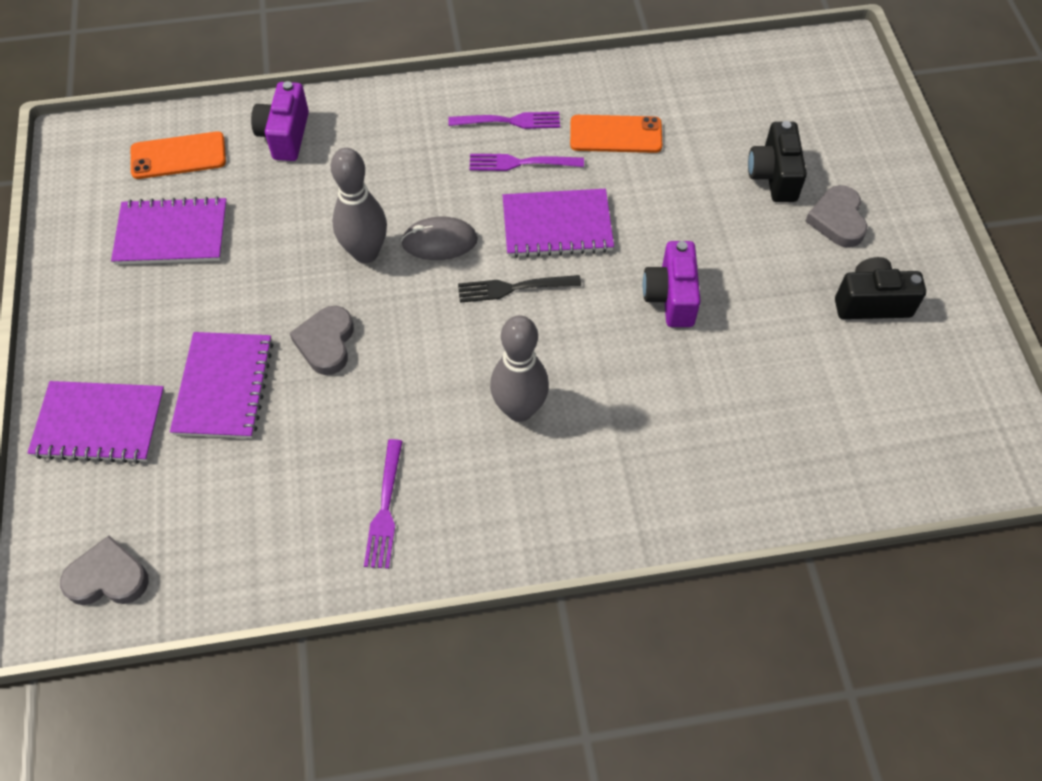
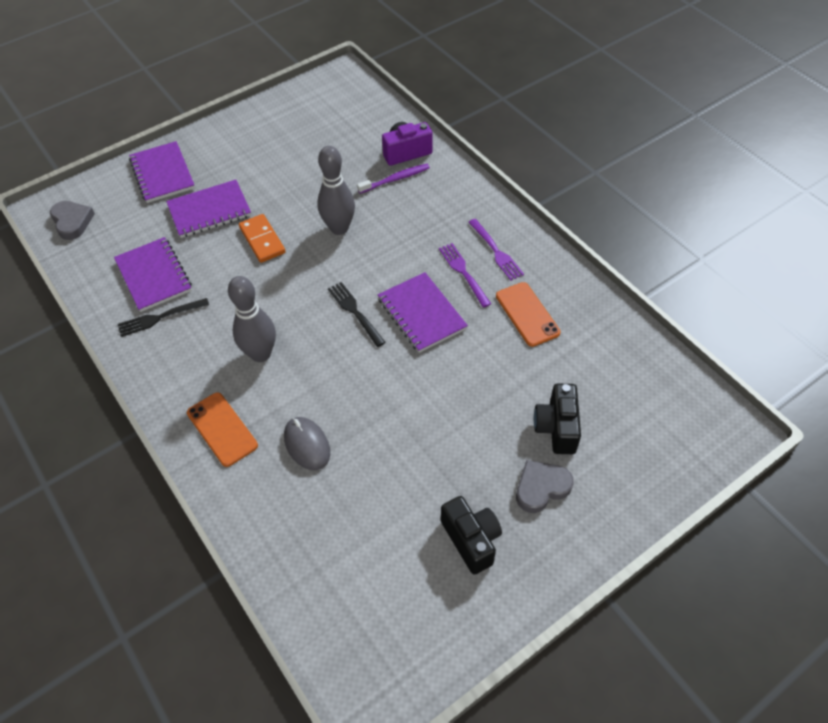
camera: 65 degrees right, 5 degrees down
purple notebook [111,196,227,265] -> purple notebook moved to [114,237,192,312]
orange phone [131,131,226,179] -> orange phone moved to [187,392,258,467]
grey heart [290,306,354,375] -> orange domino [239,214,286,263]
purple fork [364,439,403,569] -> black fork [118,298,209,337]
grey mouse [401,217,478,260] -> grey mouse moved to [284,417,330,470]
purple camera [643,241,701,327] -> none
black camera [748,121,807,202] -> black camera turned 60 degrees counterclockwise [534,384,581,454]
none -> purple toothbrush [357,164,430,194]

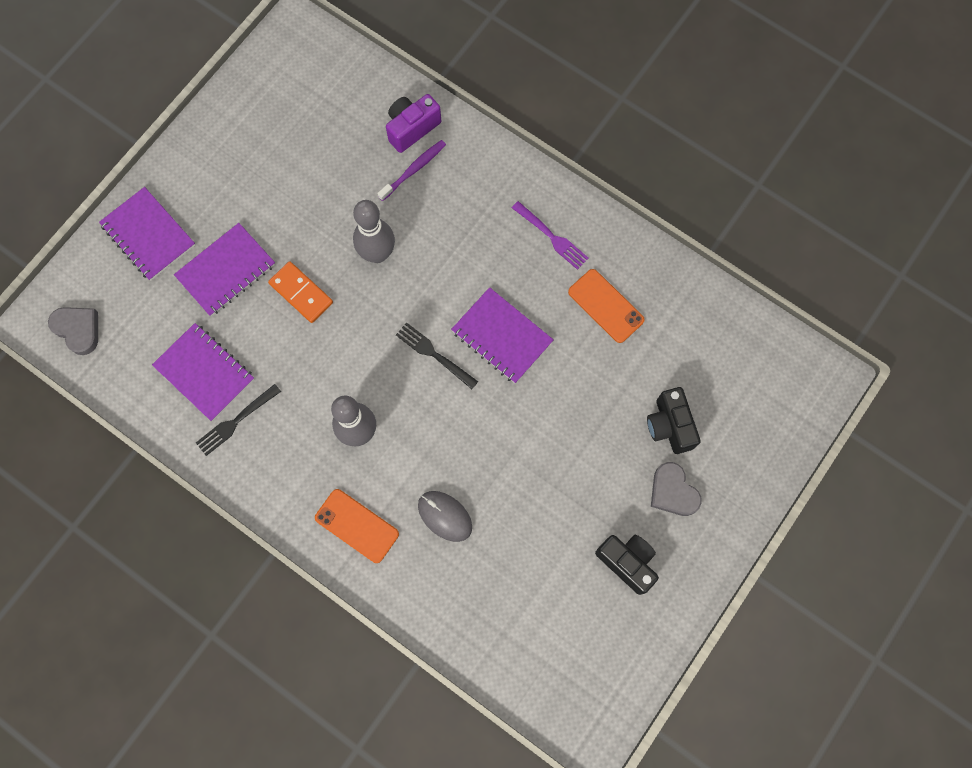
camera: 20 degrees left, 20 degrees up
purple fork [439,243,491,308] -> none
grey heart [516,460,574,513] -> grey heart turned 75 degrees counterclockwise [651,462,702,516]

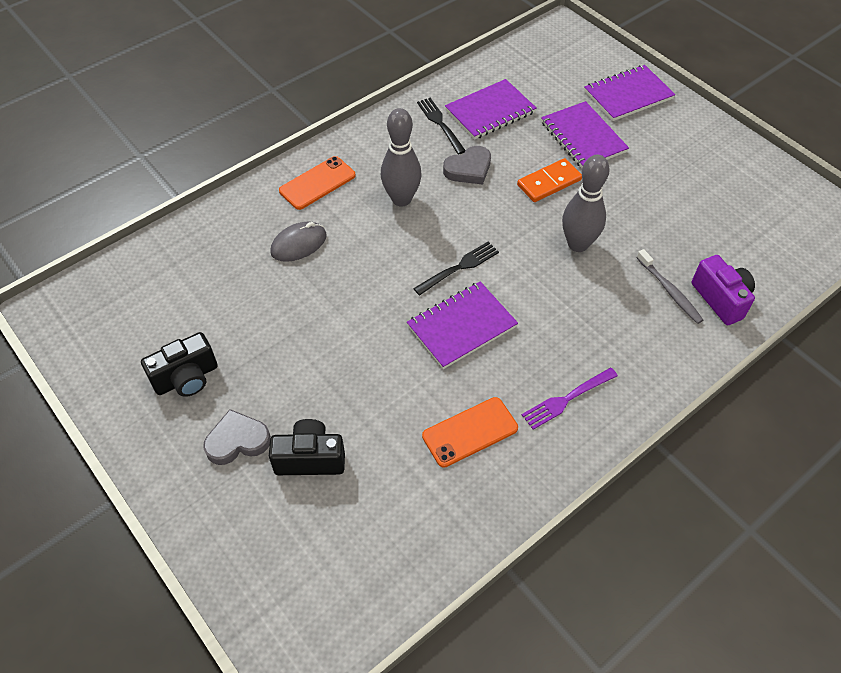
camera: 105 degrees right, 20 degrees down
grey heart [48,307,98,355] -> grey heart moved to [443,146,491,185]
purple toothbrush [377,140,446,201] -> grey toothbrush [636,249,703,324]

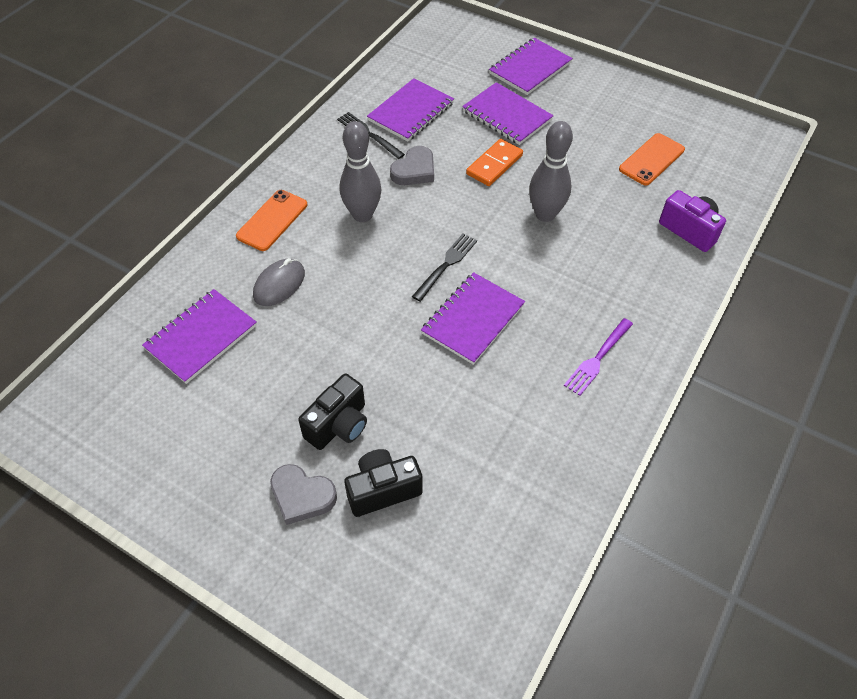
camera: 20 degrees left, 0 degrees up
black camera [141,332,218,397] -> black camera moved to [298,374,367,450]
grey heart [203,409,271,465] -> grey heart turned 120 degrees counterclockwise [270,464,337,525]
orange phone [422,397,518,468] -> orange phone moved to [619,133,685,185]
grey toothbrush [636,249,703,324] -> none
none -> purple notebook [142,289,257,384]

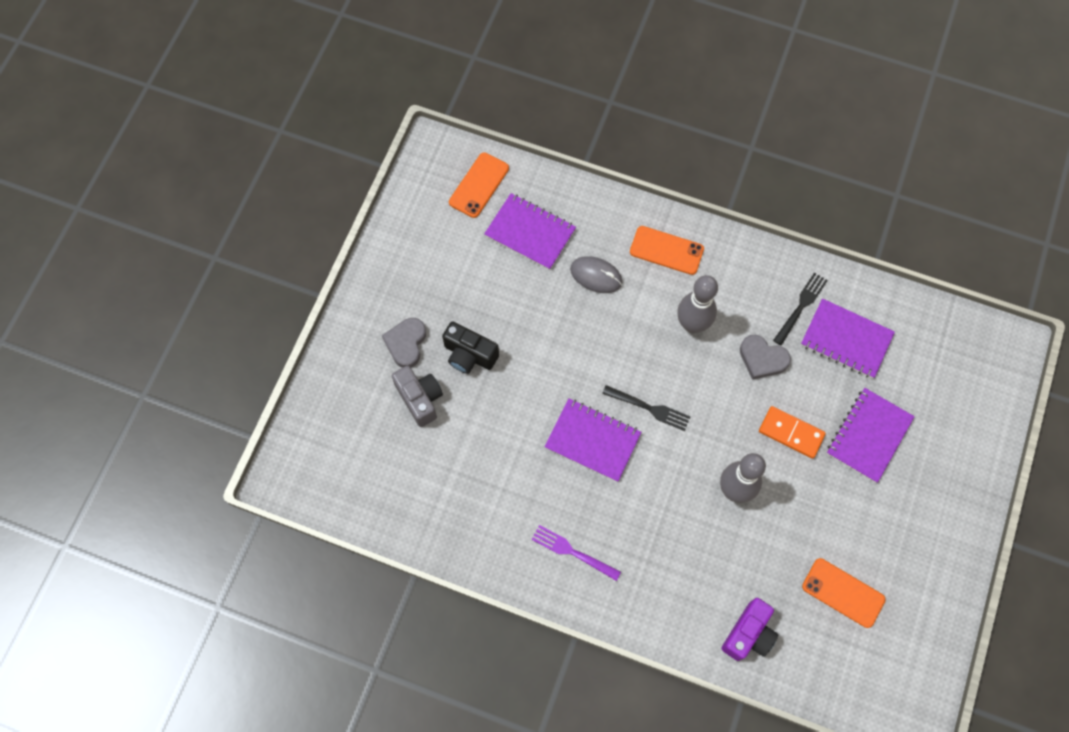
camera: 80 degrees right, 15 degrees up
black camera [344,449,423,517] -> grey camera [392,366,443,427]
purple notebook [489,38,573,95] -> none
none -> orange phone [449,152,509,218]

